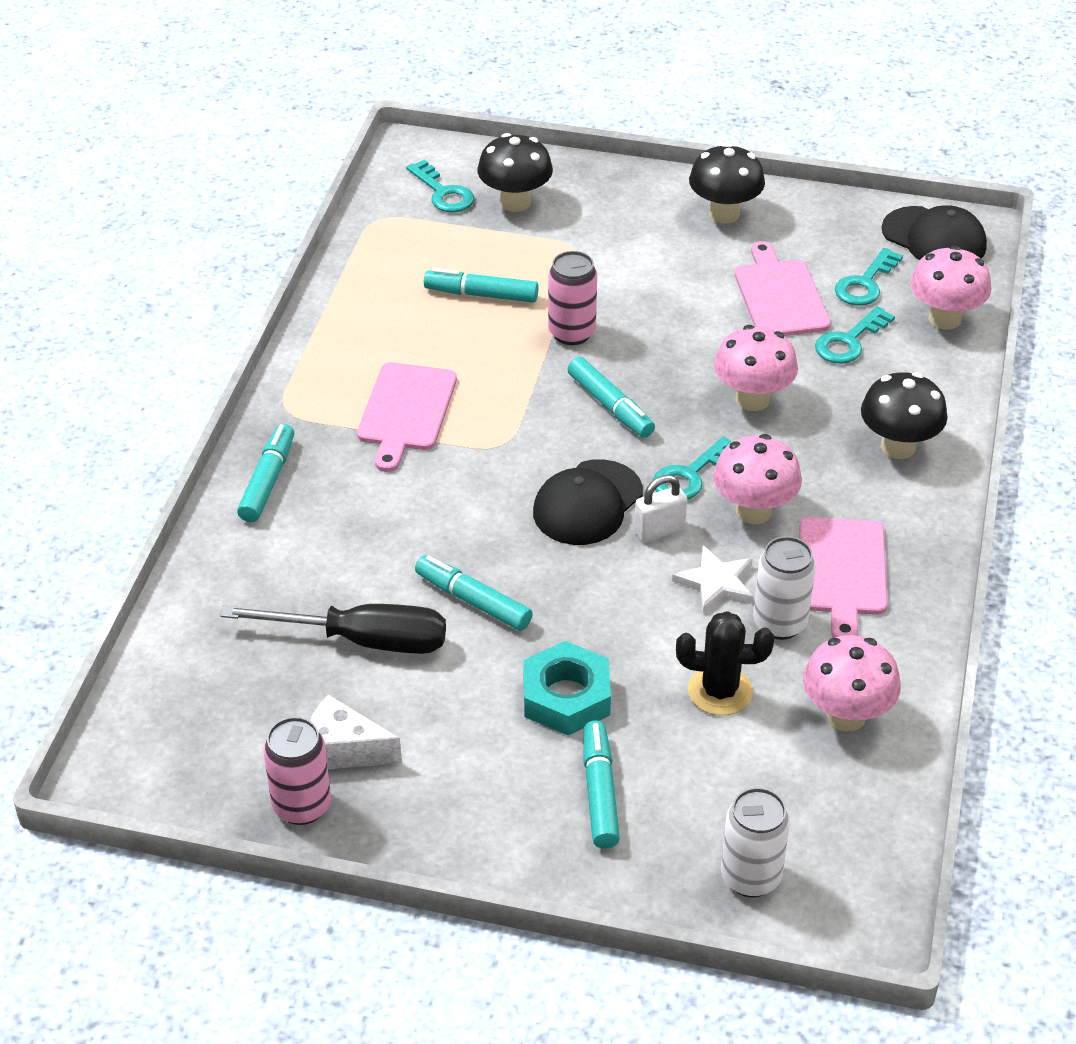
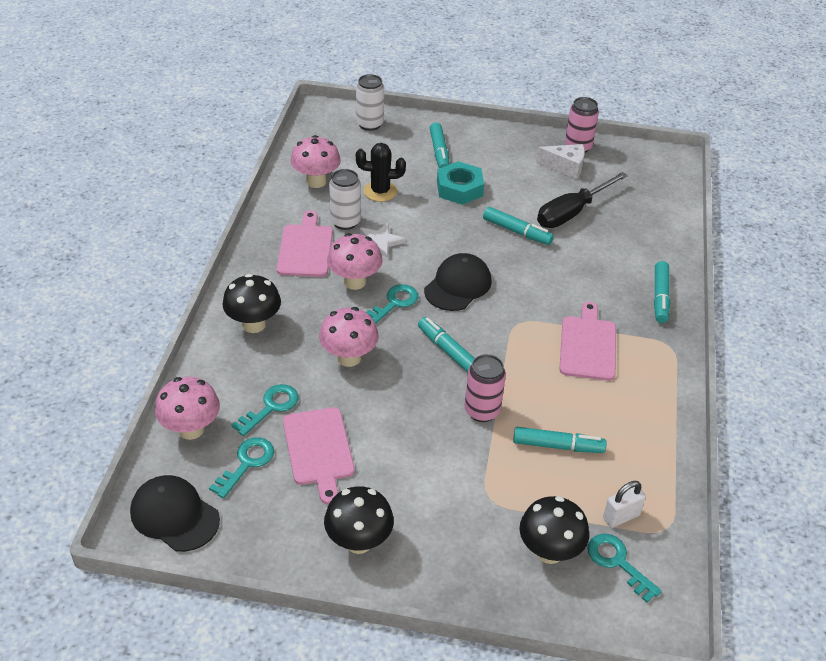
camera: 175 degrees right, 0 degrees up
black screwdriver [220,604,446,654] -> black screwdriver turned 45 degrees counterclockwise [537,172,628,228]
white padlock [634,475,688,542] -> white padlock moved to [603,481,646,528]

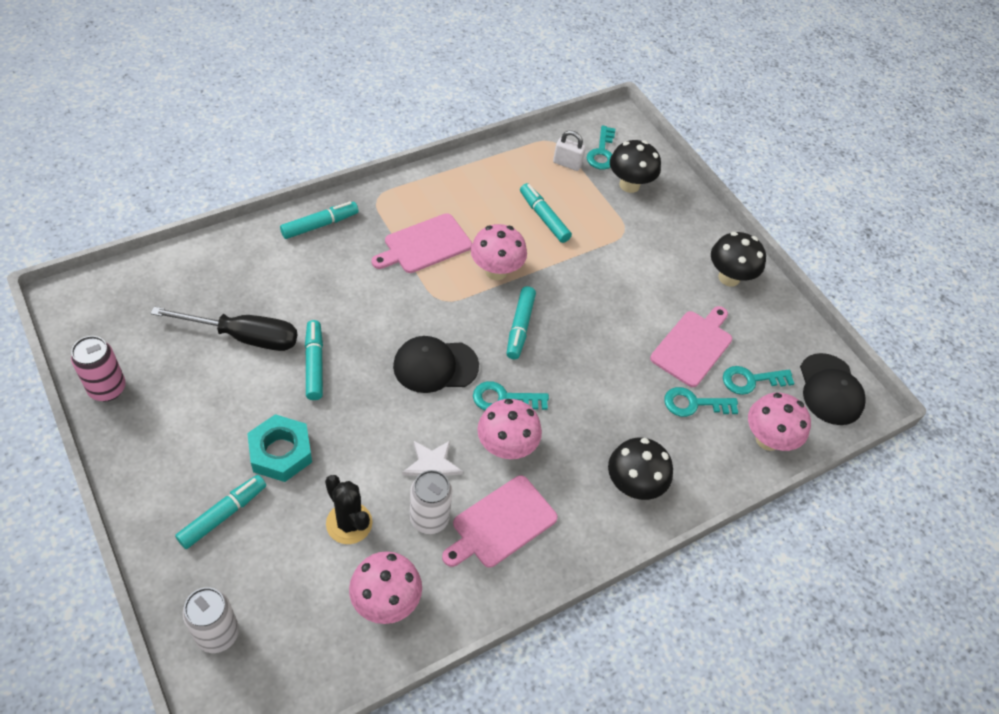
camera: 135 degrees left, 10 degrees up
pink mushroom [319,307,379,367] -> pink mushroom moved to [471,224,527,280]
pink can [465,354,506,422] -> none
white cheese [536,144,585,179] -> none

